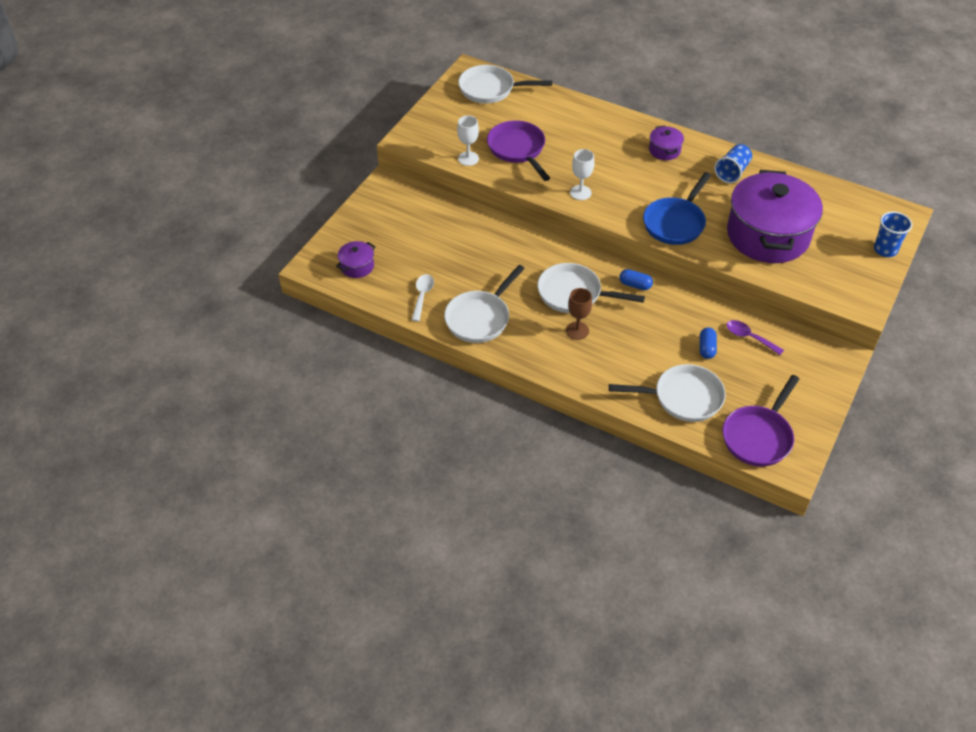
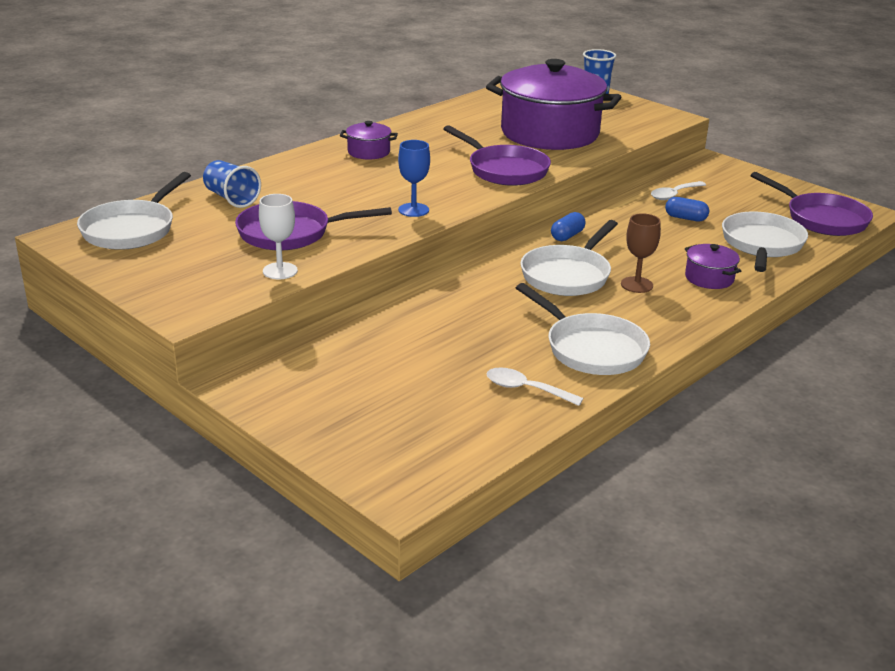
camera: 75 degrees left, 20 degrees down
purple pot [336,241,375,278] -> purple pot moved to [685,244,741,289]
white goblet [570,149,594,200] -> blue goblet [398,140,430,217]
blue pan [643,172,711,245] -> purple pan [443,125,551,186]
blue cup [714,144,752,183] -> blue cup moved to [203,160,261,208]
purple spoon [726,320,784,355] -> white spoon [651,181,706,200]

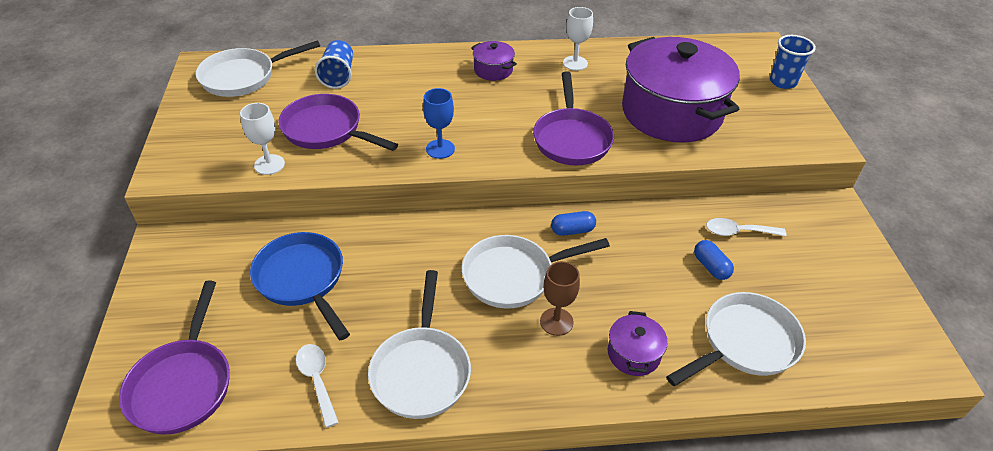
camera: 40 degrees right, 15 degrees up
purple pan [750,172,873,236] -> purple pan moved to [119,281,230,435]
none -> blue pan [250,232,350,340]
none -> white goblet [563,7,593,71]

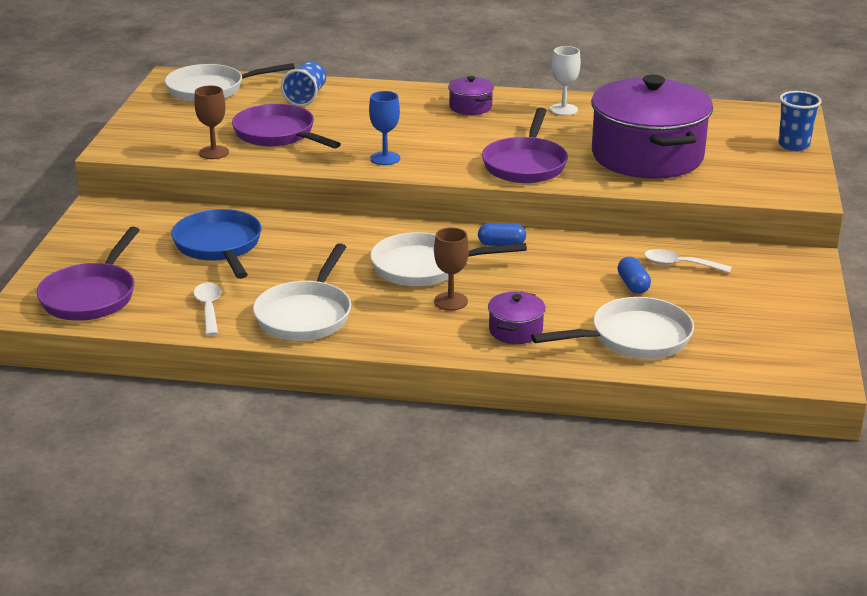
camera: 15 degrees right, 15 degrees down
white goblet [240,103,285,175] -> brown goblet [194,85,229,159]

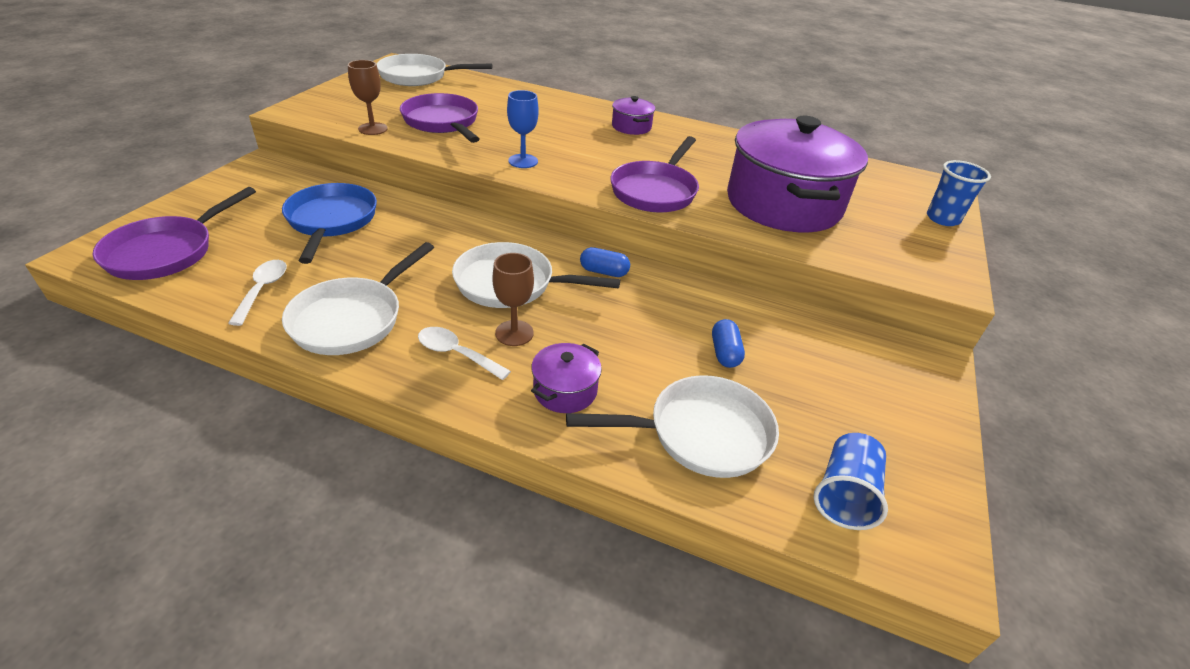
camera: 10 degrees right, 10 degrees up
blue cup [281,62,326,106] -> blue cup moved to [813,433,888,530]
white goblet [550,46,581,116] -> none
white spoon [644,249,731,273] -> white spoon moved to [418,327,511,380]

